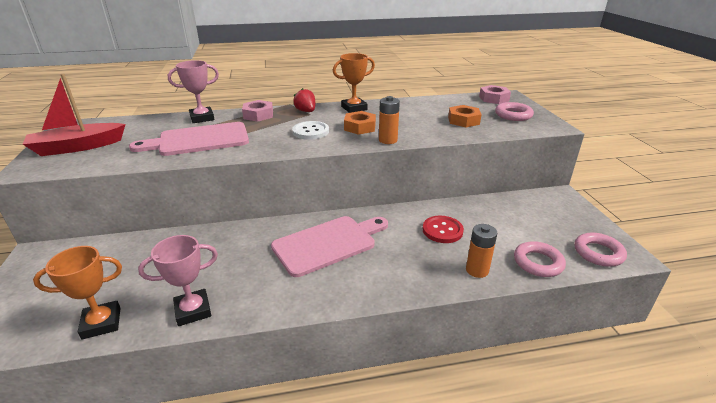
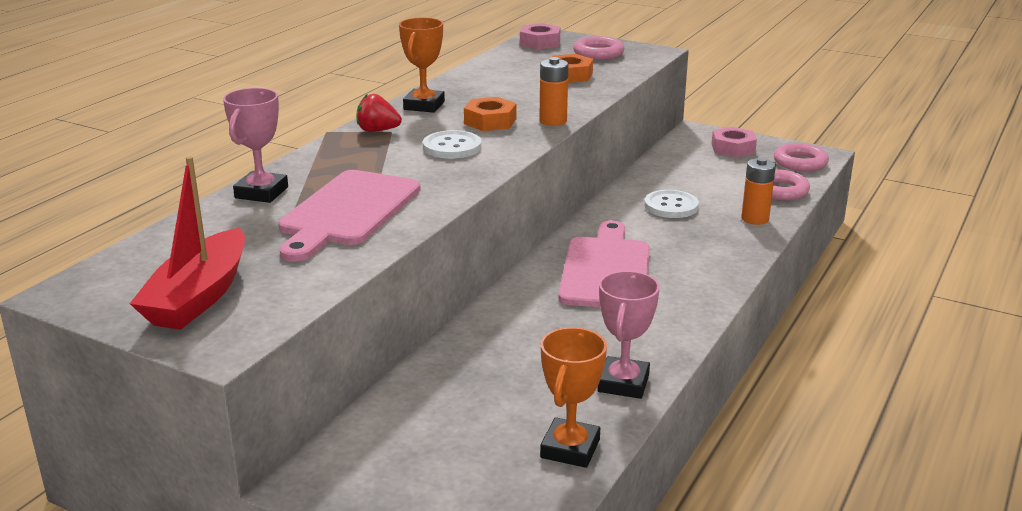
camera: 50 degrees left, 5 degrees down
pink nut [242,100,273,122] -> pink nut moved to [712,127,757,158]
red button [423,216,464,243] -> white button [644,190,699,218]

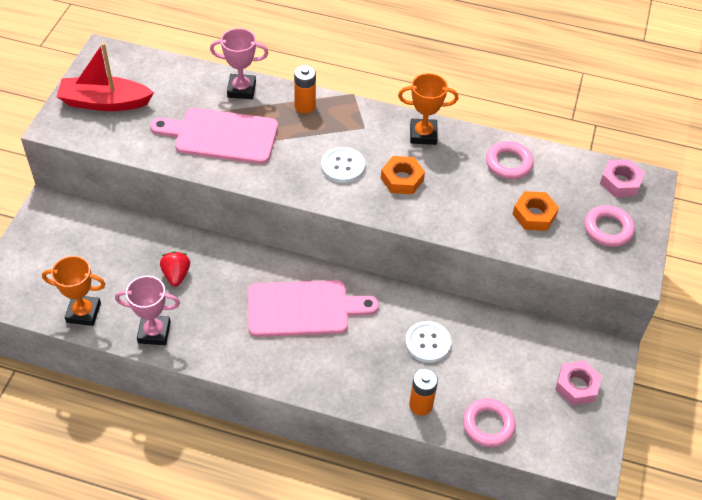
camera: 75 degrees right, 25 degrees up
red strawberry [356,94,402,132] -> red strawberry moved to [160,251,190,287]
orange battery [539,57,568,126] -> orange battery moved to [294,65,316,113]
pink ring [774,143,829,171] -> pink ring moved to [486,141,534,179]

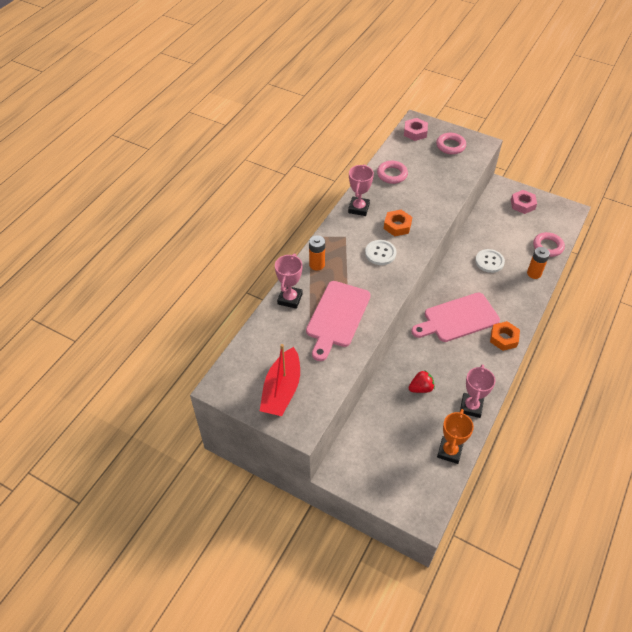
camera: 75 degrees left, 0 degrees up
red strawberry [160,251,190,287] -> red strawberry turned 150 degrees clockwise [408,370,435,393]
pink cutting board [248,280,379,337] -> pink cutting board turned 120 degrees counterclockwise [411,292,500,342]
orange trophy [398,73,459,145] -> pink trophy [348,164,374,216]
orange nut [512,191,559,231] -> orange nut moved to [490,321,520,351]

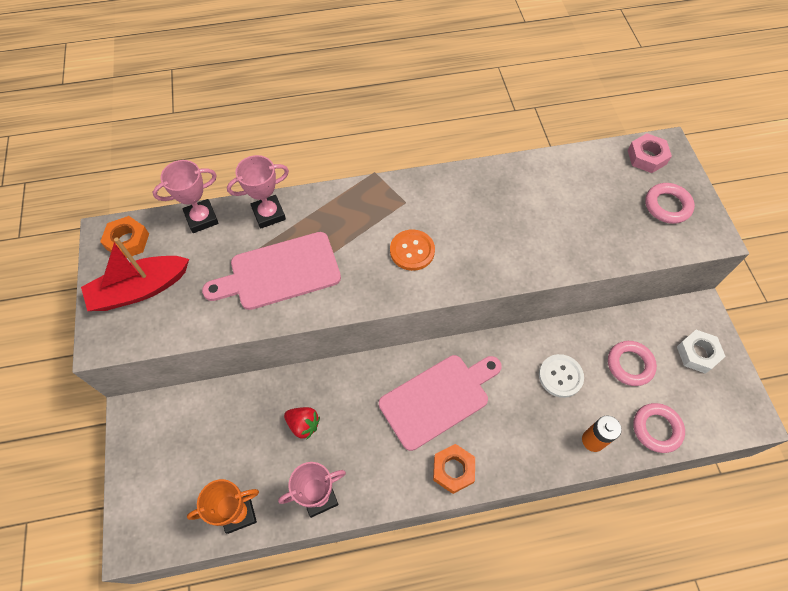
camera: 50 degrees right, 10 degrees up
orange battery [309,235,325,271] -> none
pink trophy [348,164,374,216] -> pink trophy moved to [153,160,219,233]
white button [365,240,396,265] -> orange button [390,229,435,271]
pink ring [377,161,408,184] -> pink ring moved to [608,341,657,386]
orange nut [384,210,412,236] -> orange nut moved to [100,216,149,258]
pink cutting board [411,292,500,342] -> pink cutting board turned 120 degrees clockwise [379,355,502,451]
pink nut [511,190,537,214] -> white nut [677,330,726,374]

